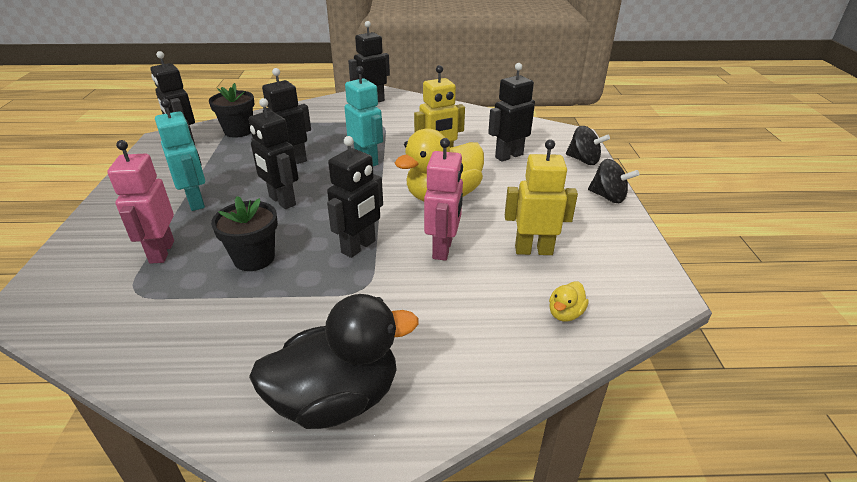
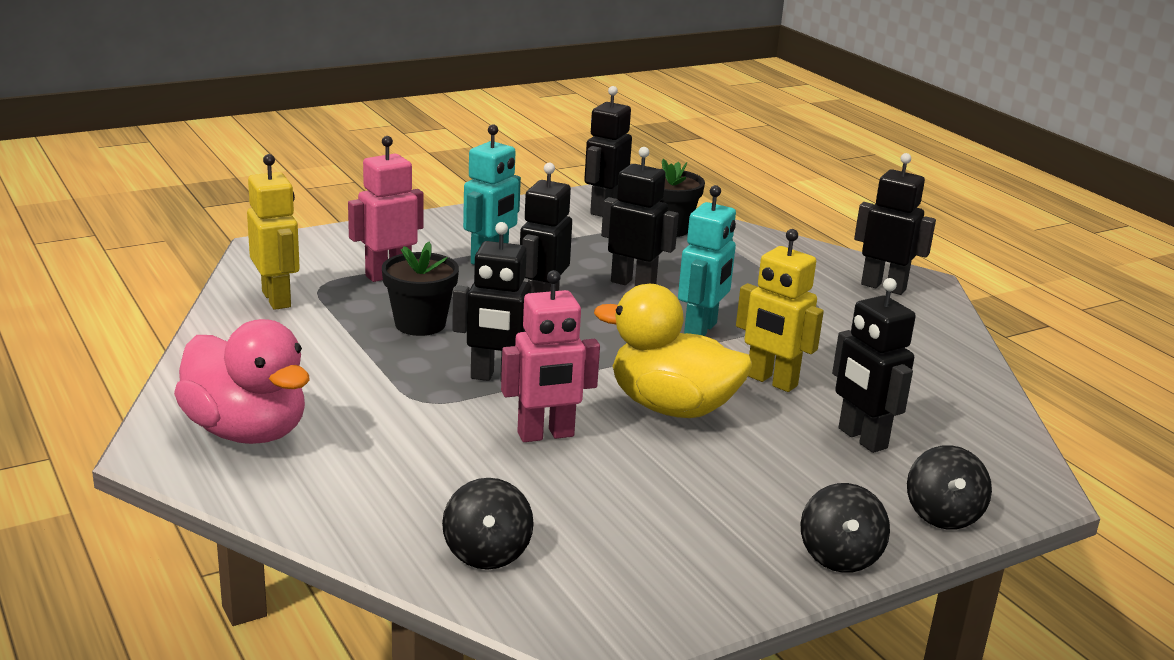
camera: 60 degrees right, 10 degrees down
black duck [249,294,419,429] -> pink duck [174,319,309,444]
black robot [488,63,535,162] -> black robot turned 150 degrees counterclockwise [832,278,916,453]
yellow robot [505,139,578,255] -> yellow robot moved to [247,154,300,310]
yellow duck [549,282,589,322] -> black spinning top [442,478,534,570]

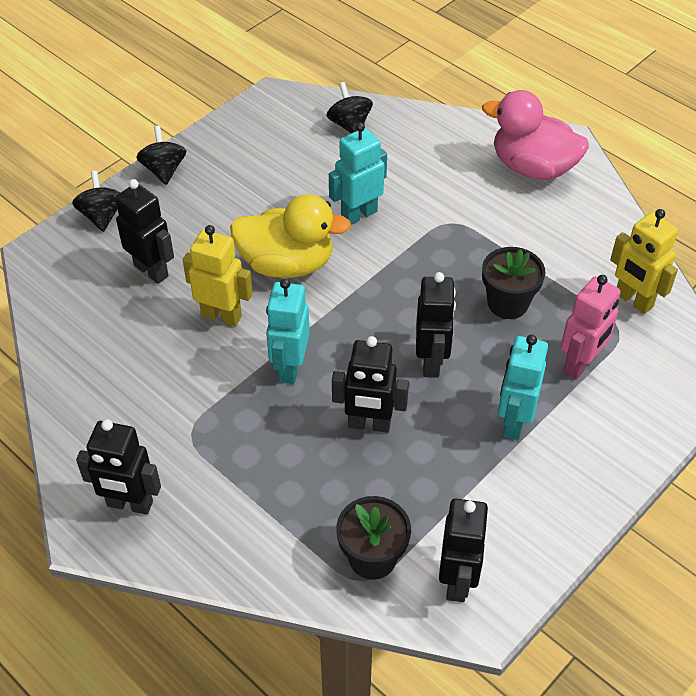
camera: 165 degrees right, 25 degrees up
black robot [452,222,531,381] -> none
pink robot [501,270,600,442] -> turquoise robot [329,122,387,225]

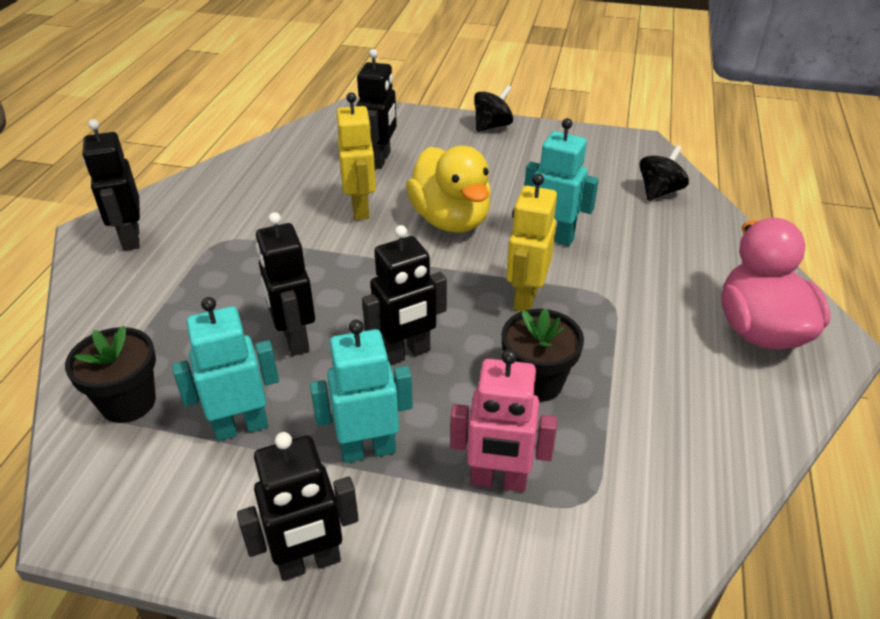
camera: 60 degrees right, 10 degrees down
black spinning top [72,171,120,232] -> none
turquoise robot [266,278,310,384] -> turquoise robot moved to [172,297,279,441]
black robot [439,499,489,602] -> black robot moved to [237,432,359,581]
yellow robot [610,209,678,314] -> yellow robot moved to [506,174,557,311]

